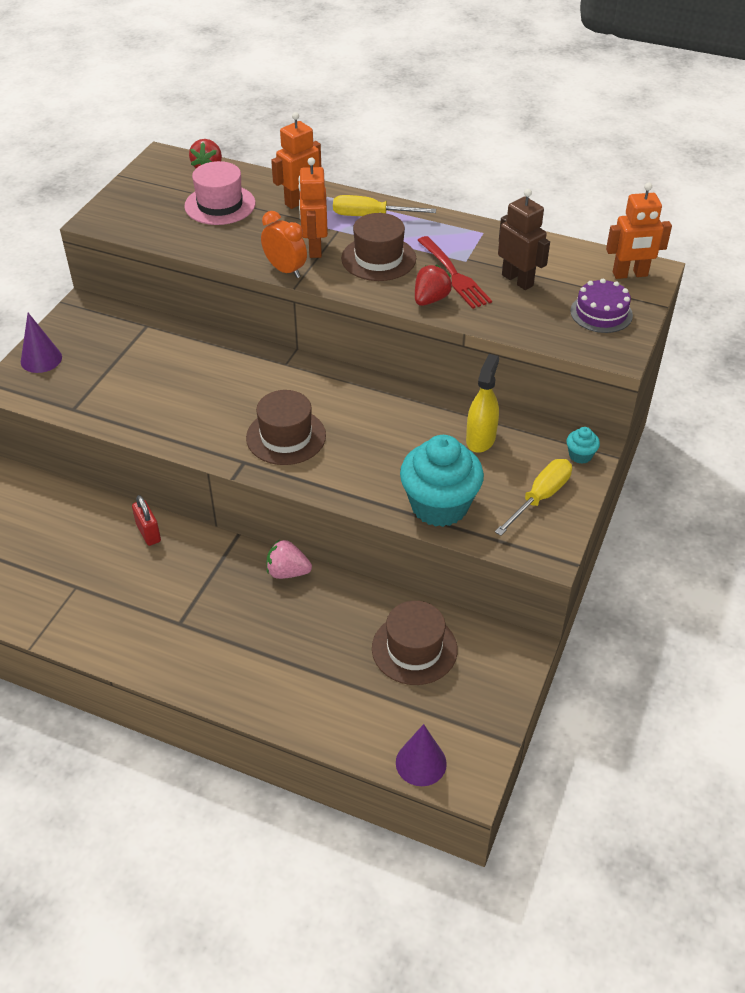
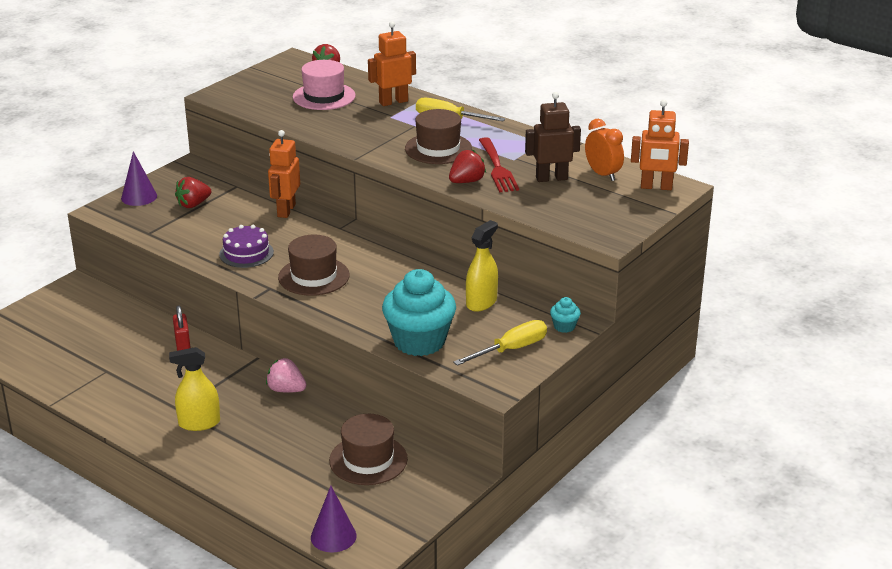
camera: 15 degrees right, 15 degrees down
orange clock [261,211,307,278] -> orange clock moved to [585,119,624,181]
orange robot [298,157,328,258] -> orange robot moved to [268,130,300,218]
brown robot [498,189,550,290] -> brown robot turned 75 degrees counterclockwise [525,92,581,182]
purple cake [570,279,633,333] -> purple cake moved to [219,225,274,268]
none -> yellow spray bottle [169,347,220,431]
none -> red strawberry [175,177,211,208]

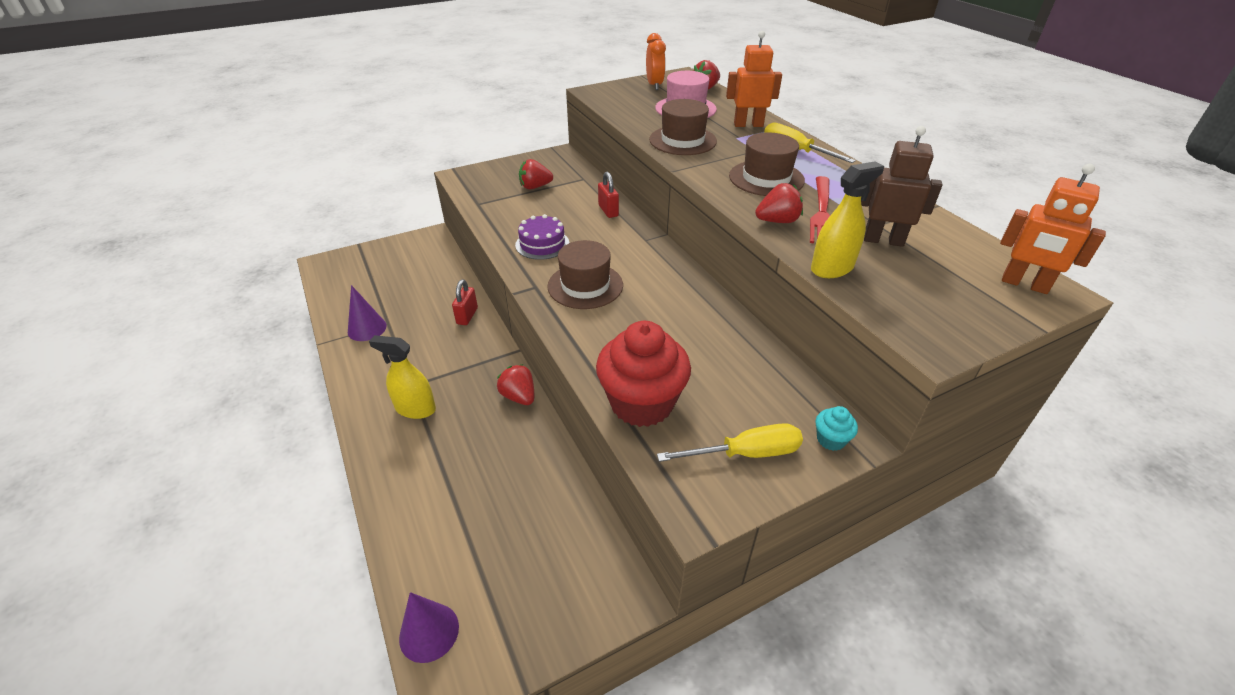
camera: 25 degrees right, 10 degrees up
purple cone [121,151,157,206] -> purple cone moved to [348,285,387,341]
pink strawberry [266,358,306,393] -> red strawberry [497,364,534,405]
orange robot [268,130,300,218] -> red padlock [598,172,619,218]
brown hat [329,414,408,485] -> brown hat moved to [649,99,717,155]
turquoise cupcake [382,269,456,356] -> red cupcake [596,321,691,427]
yellow spray bottle [466,220,498,312] -> yellow spray bottle moved to [811,161,884,278]
orange clock [585,119,624,181] -> orange clock moved to [646,33,666,90]

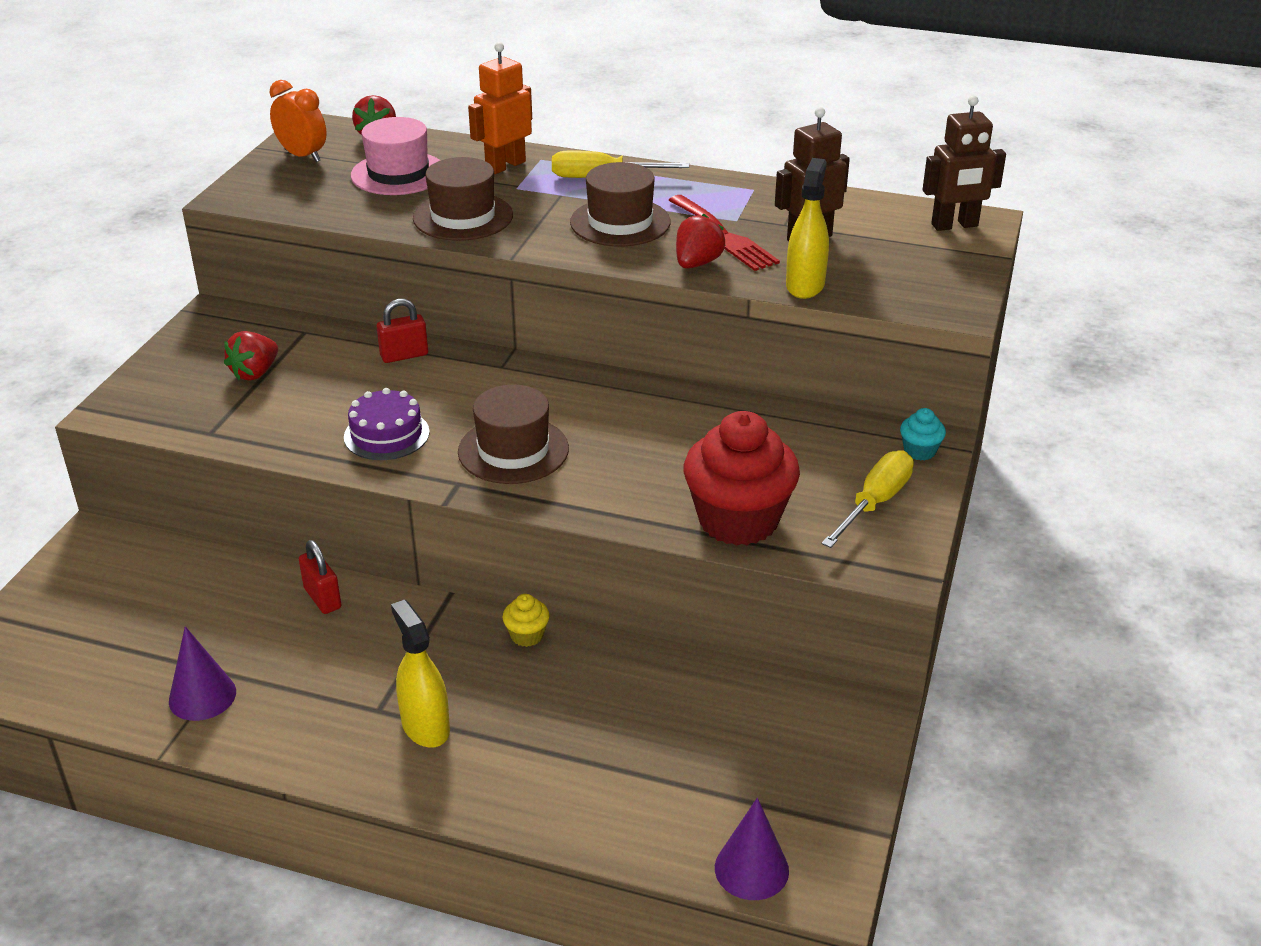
camera: 45 degrees left, 5 degrees down
yellow spray bottle [369,335,436,419] -> yellow spray bottle turned 90 degrees clockwise [391,599,450,748]
red strawberry [497,364,534,405] -> yellow cupcake [502,594,550,647]
red padlock [598,172,619,218] -> red padlock turned 45 degrees counterclockwise [377,299,428,363]
orange robot [1000,164,1106,294] -> brown robot [922,95,1006,231]

